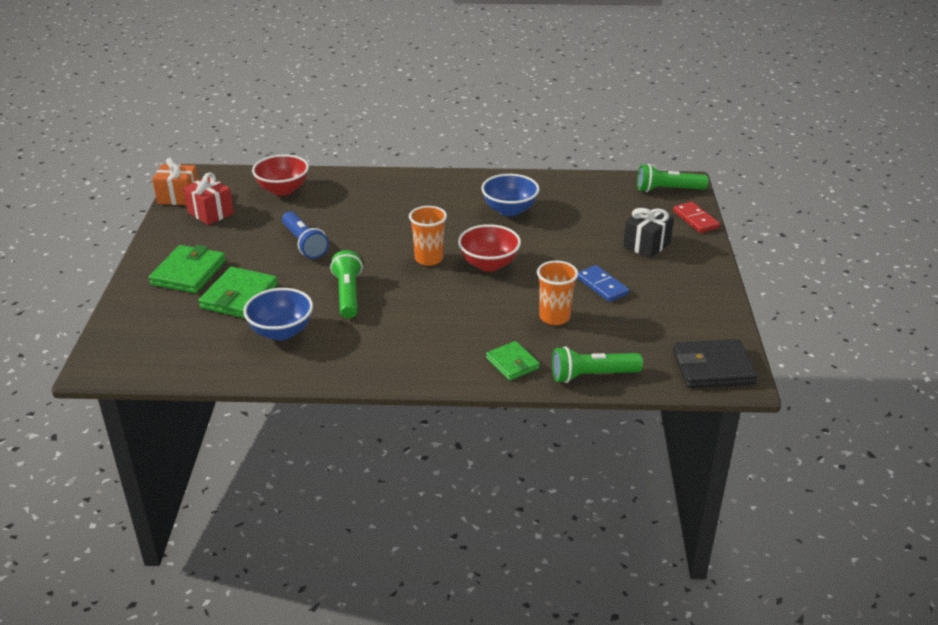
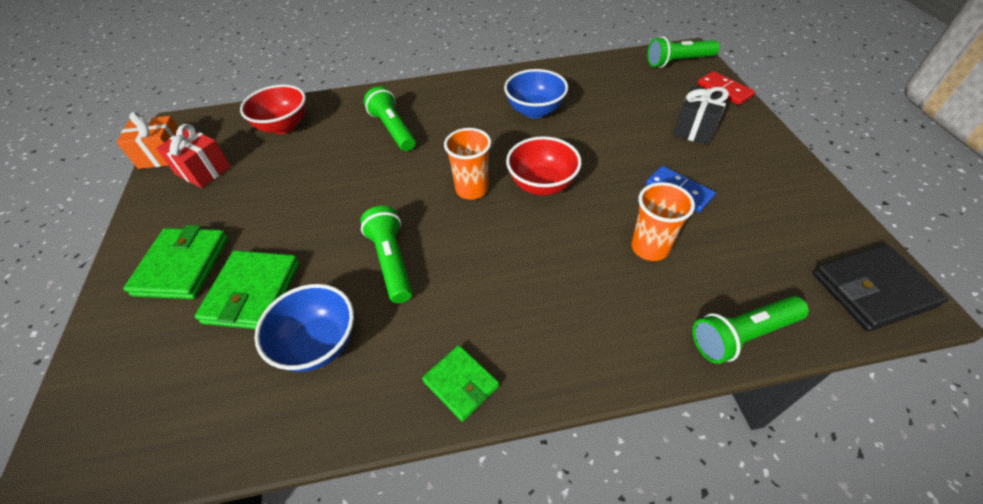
camera: 10 degrees left, 15 degrees up
blue flashlight [282,211,329,259] -> none
green wallet [486,341,540,381] -> green wallet moved to [422,345,499,422]
none -> green flashlight [364,86,416,151]

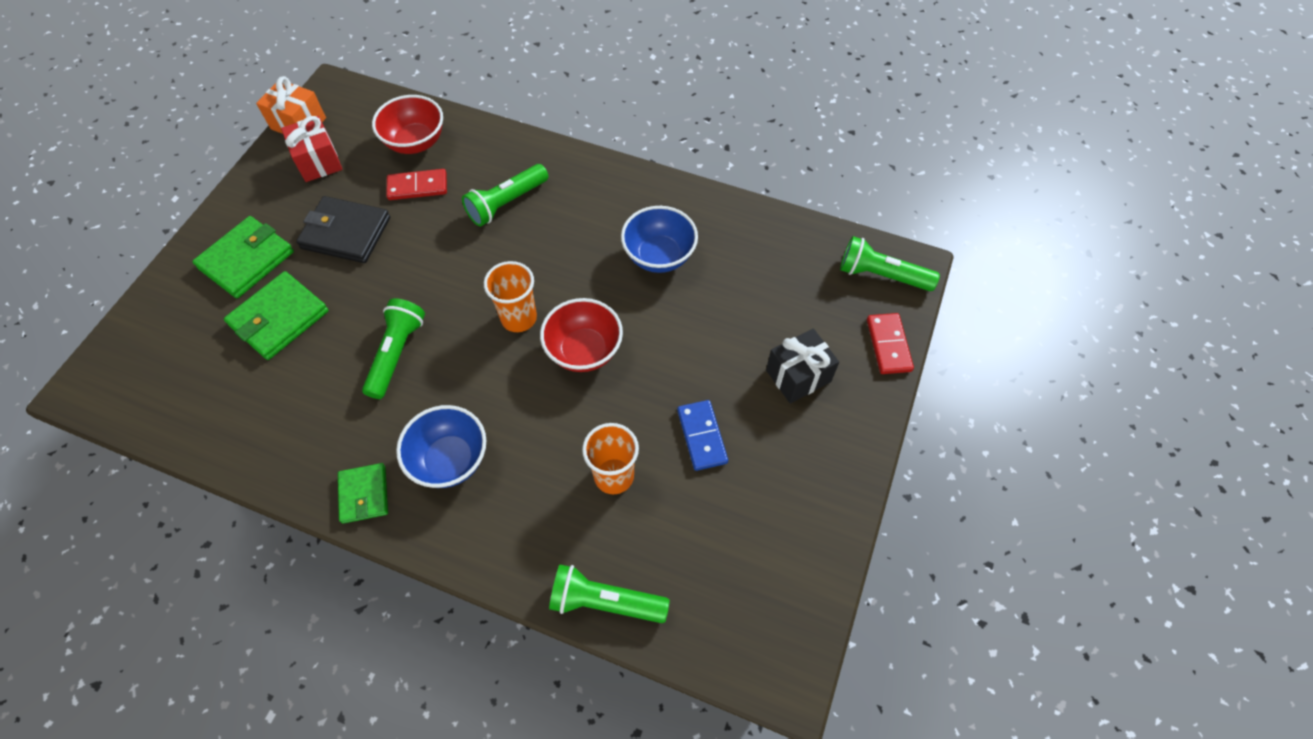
camera: 30 degrees right, 10 degrees up
blue bowl [254,284,354,372] -> blue bowl moved to [396,405,486,488]
green flashlight [364,86,416,151] -> green flashlight turned 135 degrees counterclockwise [462,164,548,226]
black wallet [813,244,948,331] -> black wallet moved to [296,196,390,263]
none -> red domino [386,169,447,200]

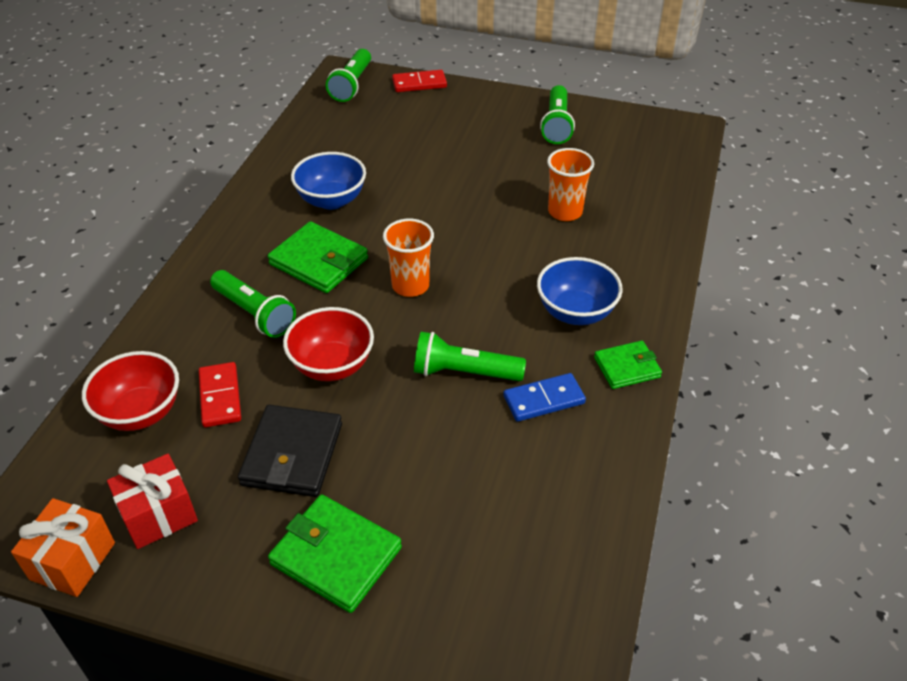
camera: 95 degrees left, 15 degrees down
green wallet [224,271,329,360] -> green wallet moved to [268,221,368,293]
red bowl [540,298,623,372] -> red bowl moved to [283,307,374,381]
green flashlight [549,564,670,623] -> green flashlight moved to [540,85,575,144]
blue domino [677,400,728,471] -> blue domino moved to [503,373,586,422]
black gift [766,329,839,403] -> none

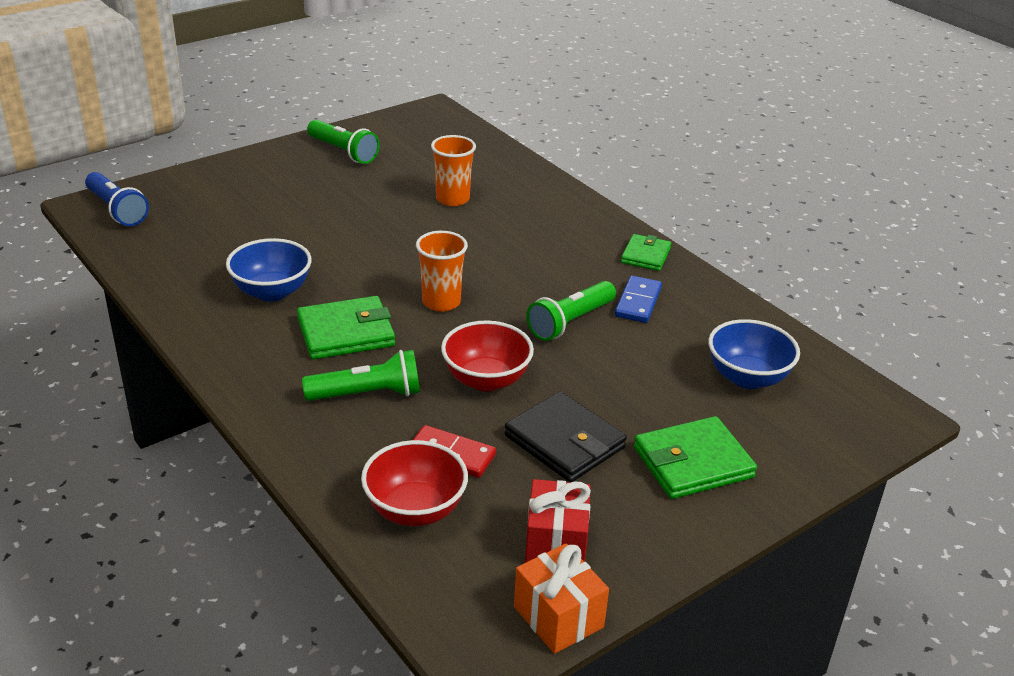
camera: 55 degrees left, 10 degrees down
green flashlight [326,49,371,102] -> blue flashlight [85,172,149,226]
red domino [392,70,447,92] -> none
blue bowl [537,257,623,325] -> blue bowl moved to [708,319,800,389]

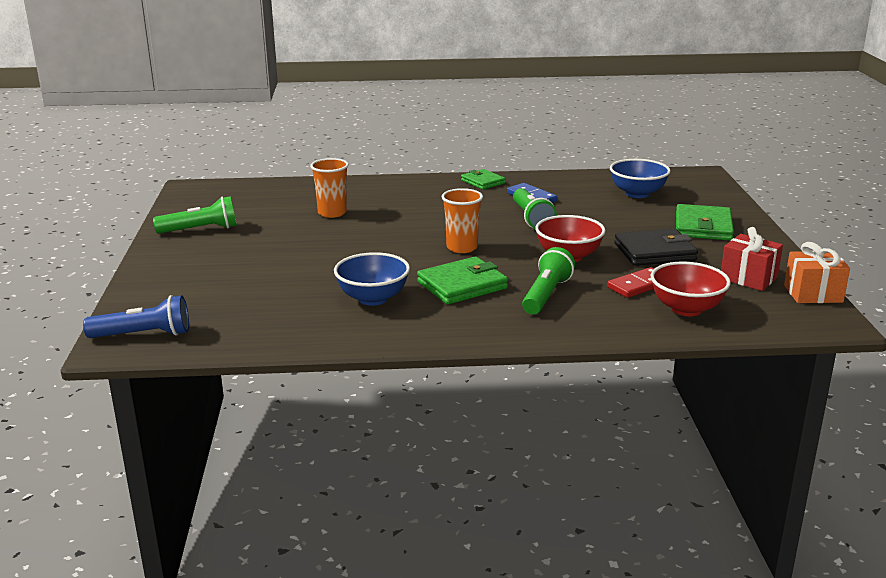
camera: 55 degrees left, 10 degrees down
green wallet [297,296,395,359] -> green wallet turned 45 degrees clockwise [417,257,508,304]

